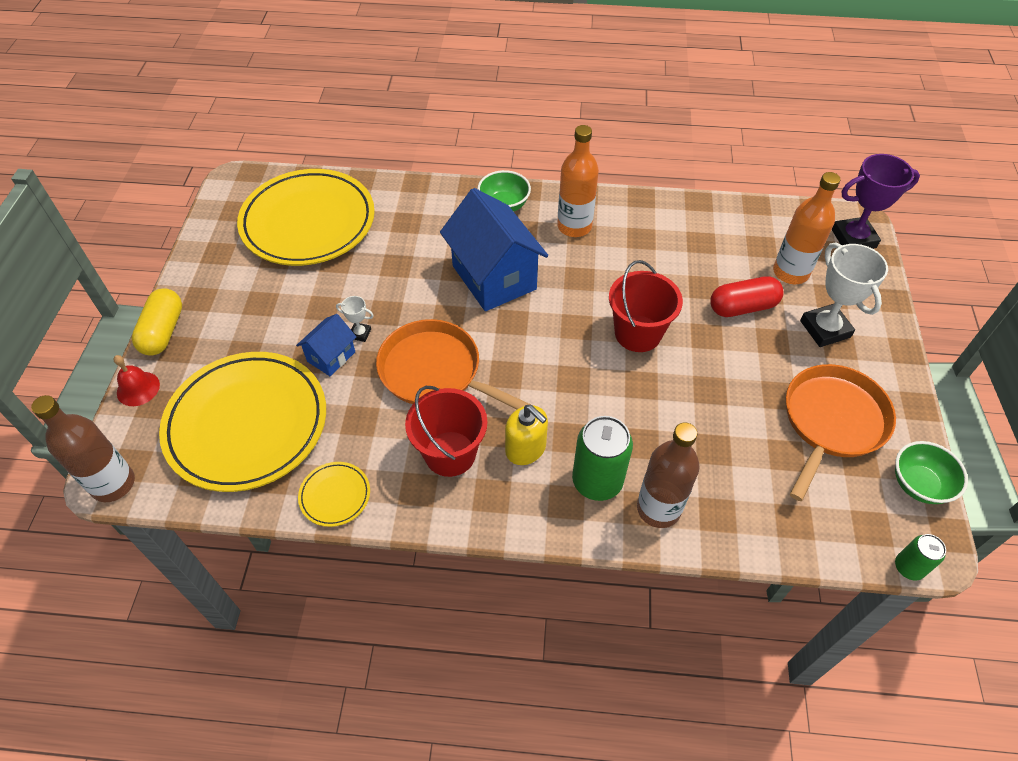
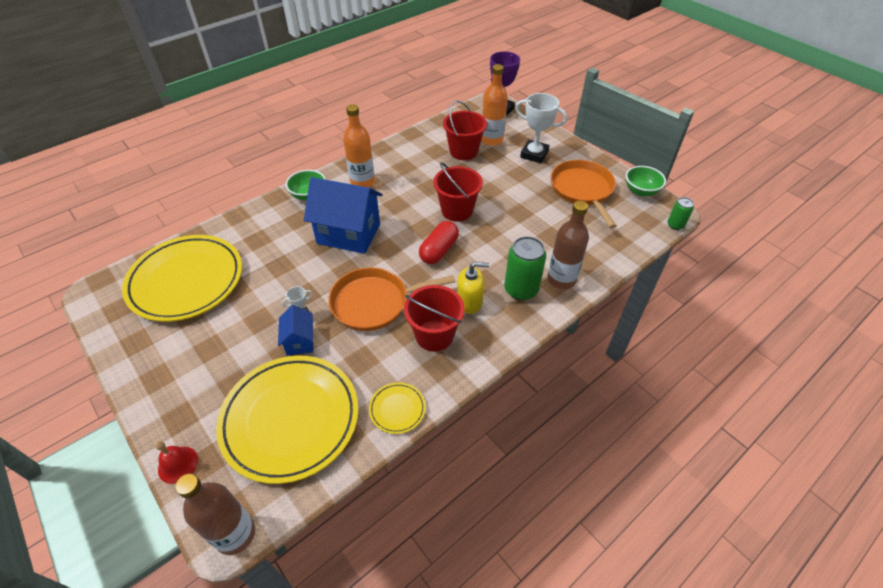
camera: 45 degrees left, 5 degrees down
yellow capsule [132,288,182,356] -> none
red capsule [710,276,783,317] -> red capsule moved to [419,221,459,264]
none -> red bucket [443,100,487,160]

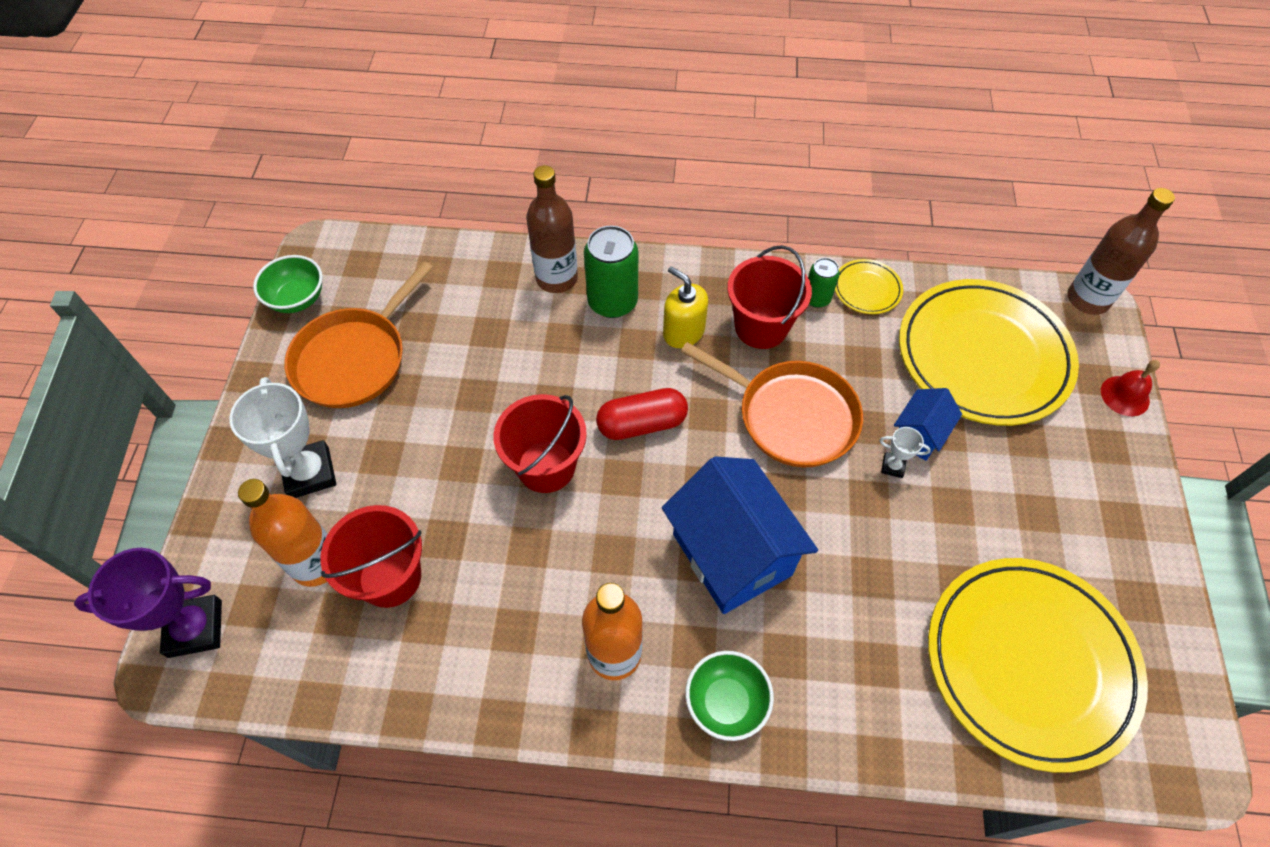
camera: 135 degrees left, 10 degrees up
green can [668,197,694,230] -> green can moved to [808,258,840,308]

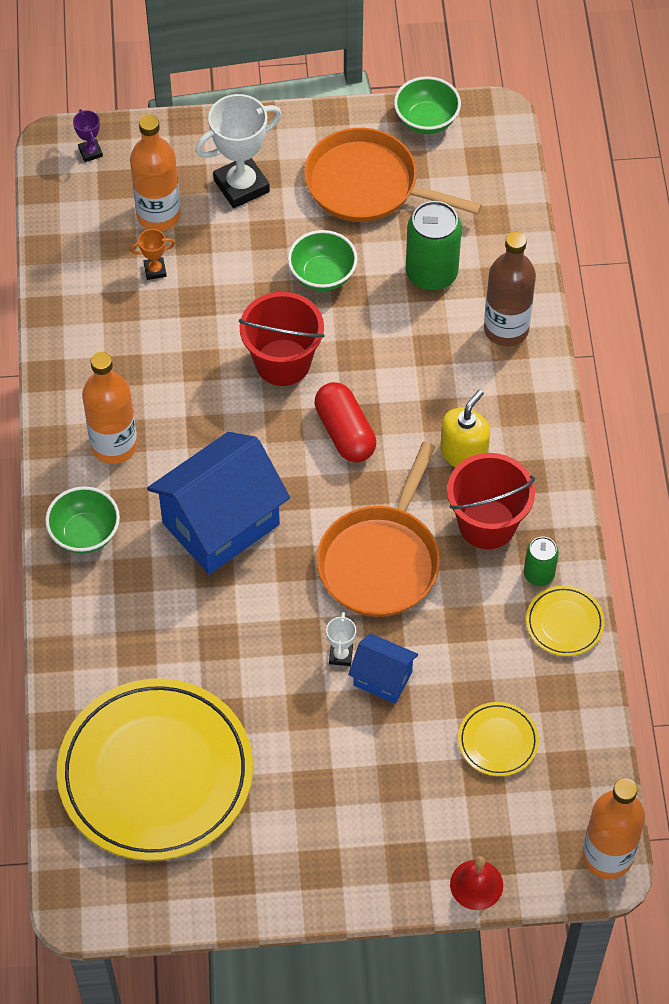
camera: 80 degrees right, 0 degrees up
purple trophy [74,548,222,658] -> purple trophy [73,109,103,162], size x0.47
red bucket [320,505,422,608] -> orange trophy [130,229,175,280]
green can [584,225,638,318] -> green can moved to [406,201,462,291]
yellow plate [899,279,1079,426] -> yellow plate [458,702,539,776], size x0.42
brown bottle [1068,188,1175,315] -> orange bottle [582,778,645,879]
none -> green bowl [288,230,358,291]

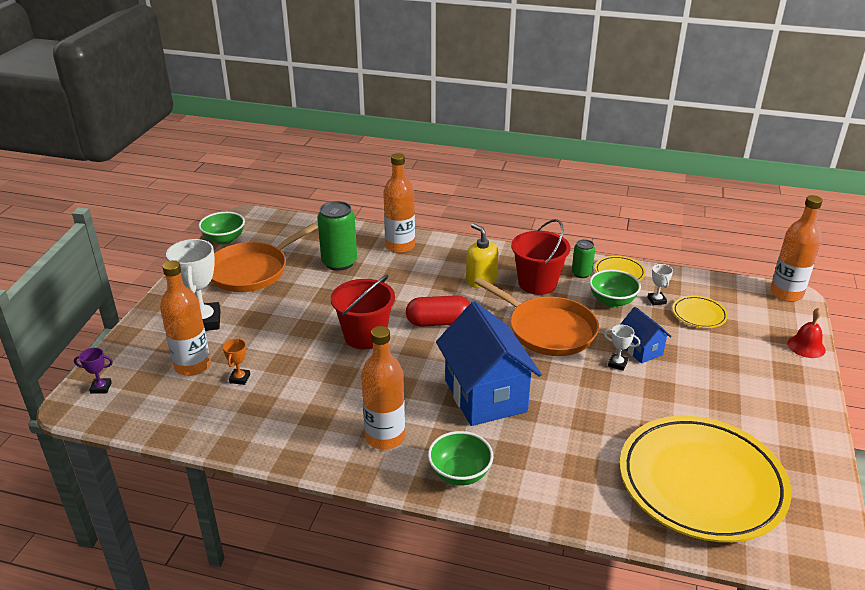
camera: 70 degrees left, 25 degrees down
green bowl [288,230,358,291] -> green bowl moved to [589,270,641,307]
blue house [348,633,418,704] -> blue house turned 75 degrees counterclockwise [620,307,672,364]
brown bottle [484,232,536,346] -> orange bottle [383,153,415,253]
none -> white trophy [648,264,673,305]

